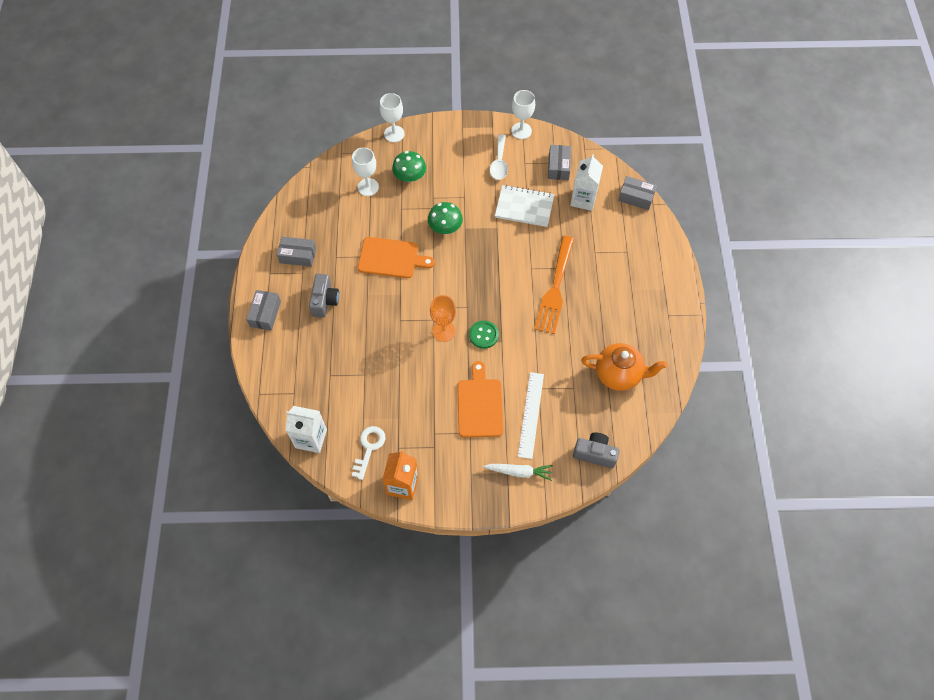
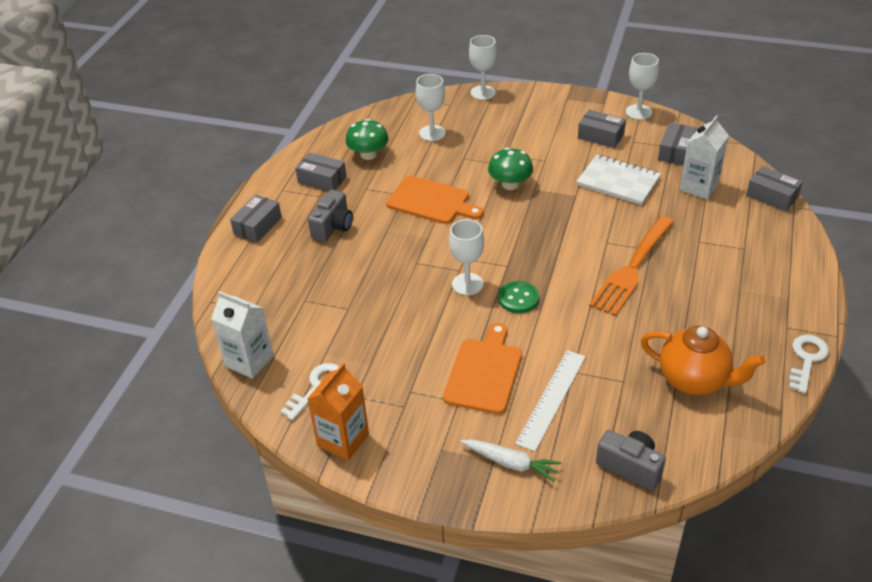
camera: 20 degrees right, 20 degrees down
green mushroom [392,151,426,182] -> green mushroom moved to [346,119,389,160]
orange goblet [430,295,456,342] -> white goblet [449,219,484,295]
white spoon [490,134,508,180] -> grey box [578,110,626,148]
none -> white key [789,335,829,394]

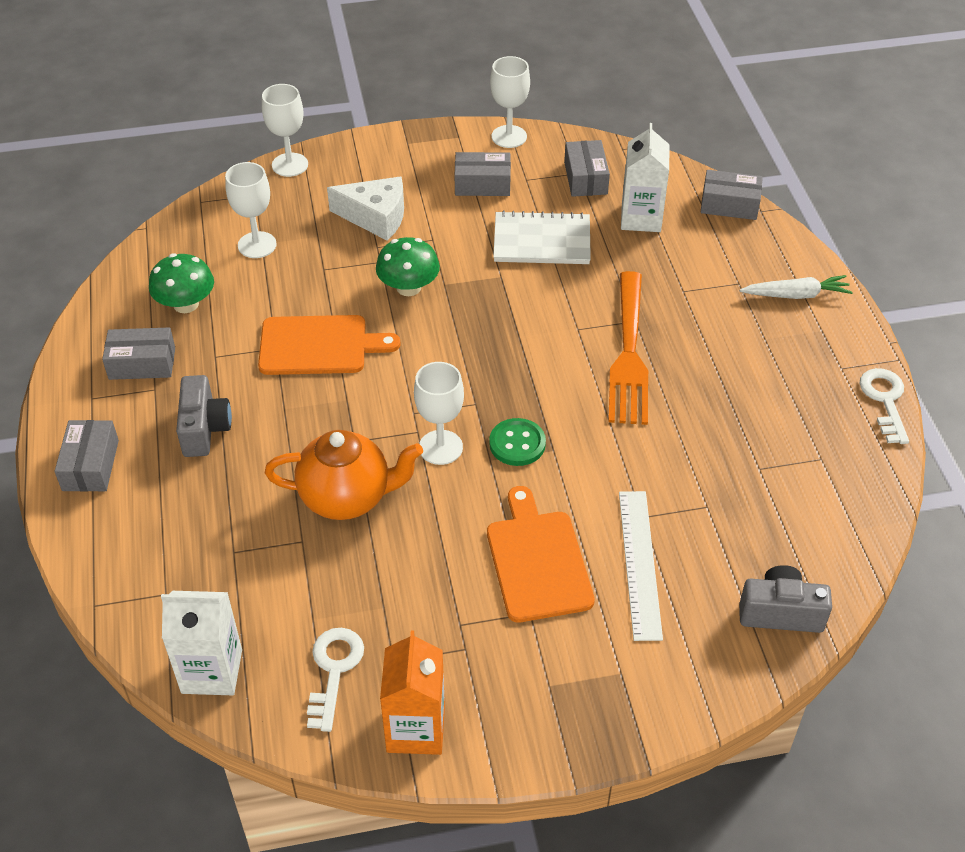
camera: 30 degrees left, 5 degrees up
white carrot [460,439,561,482] -> white carrot moved to [740,275,853,299]
orange teapot [641,326,765,395] -> orange teapot moved to [265,430,423,520]
none -> white cheese [327,176,404,241]

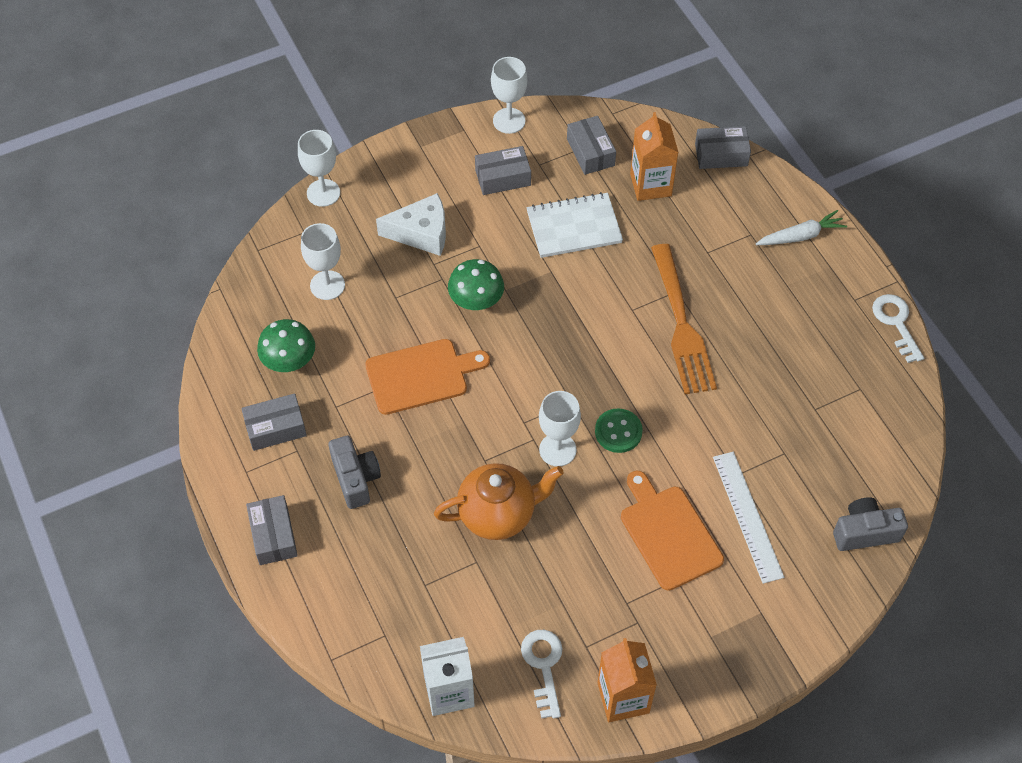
camera: 15 degrees left, 10 degrees up
white carton [621,123,669,232] -> orange carton [630,112,678,201]

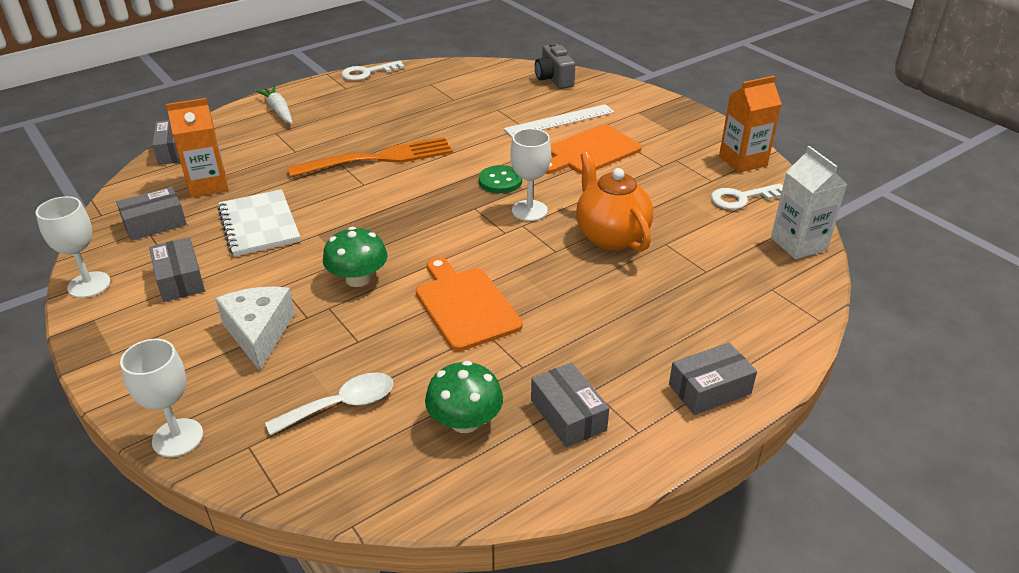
camera: 100 degrees left, 20 degrees down
white goblet [301,223,345,300] -> white spoon [265,372,394,435]
grey camera [328,436,381,509] -> none

